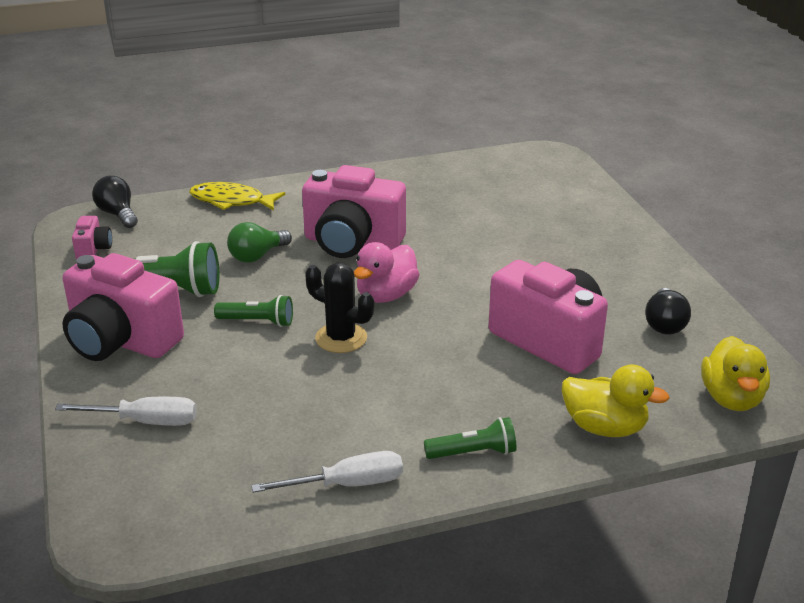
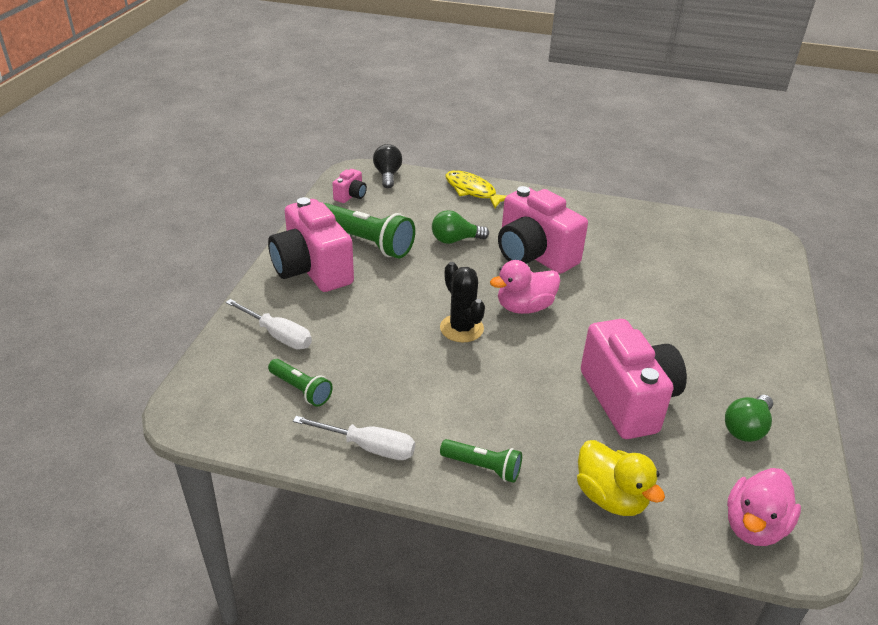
camera: 30 degrees right, 5 degrees up
green flashlight [214,295,293,327] -> green flashlight moved to [268,359,333,407]
black light bulb [645,288,691,334] -> green light bulb [725,395,773,442]
yellow duck [701,336,770,411] -> pink duck [727,468,801,546]

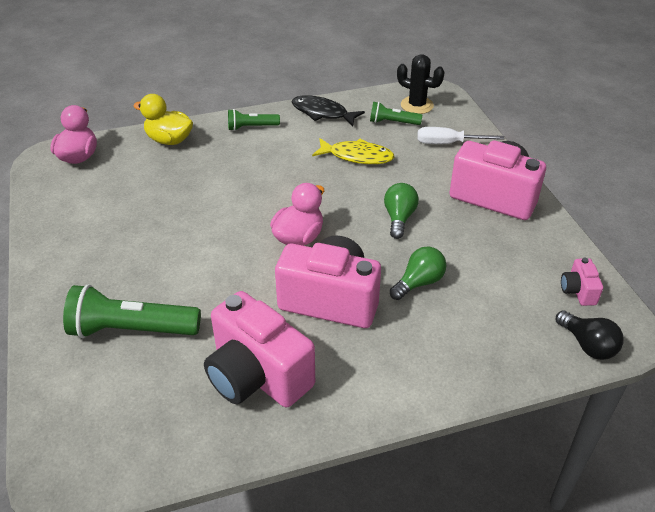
camera: 150 degrees right, 5 degrees up
white screwdriver [293,416,415,460] -> black fish [292,96,365,126]
green flashlight [324,203,415,259] -> green flashlight moved to [63,284,201,338]
black cactus [440,262,485,342] -> black cactus moved to [397,54,445,114]
yellow fish [446,170,506,208] -> yellow fish moved to [312,138,395,164]
pink camera [581,319,687,439] -> pink camera moved to [204,291,315,408]
green light bulb [725,395,773,442] -> green light bulb moved to [384,183,419,239]

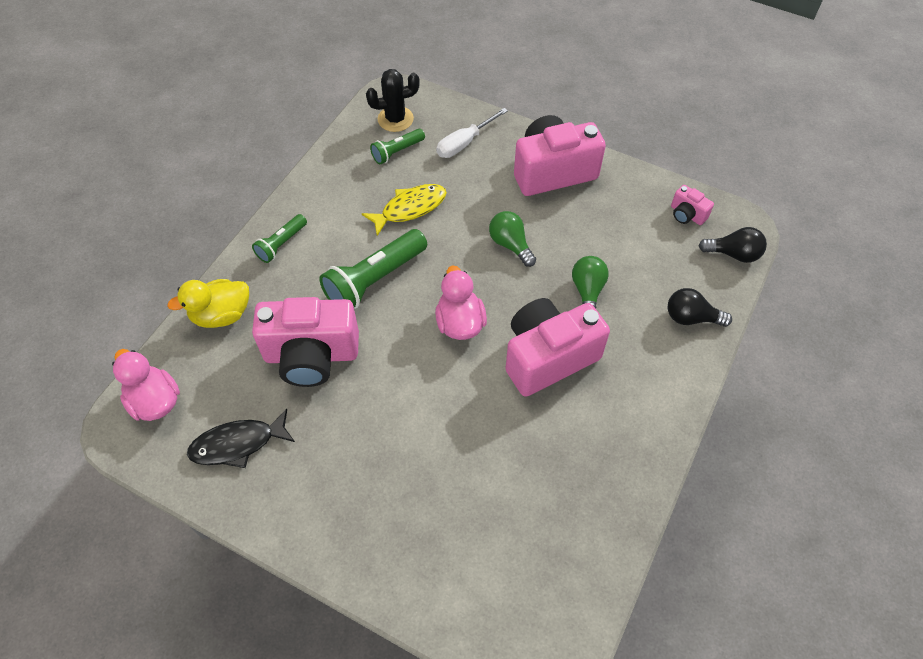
camera: 45 degrees left, 15 degrees up
green flashlight [63,284,201,338] -> green flashlight moved to [319,229,427,309]
pink camera [204,291,315,408] -> pink camera moved to [252,297,359,387]
black fish [292,96,365,126] -> black fish moved to [187,409,295,468]
none -> black light bulb [668,288,732,327]

